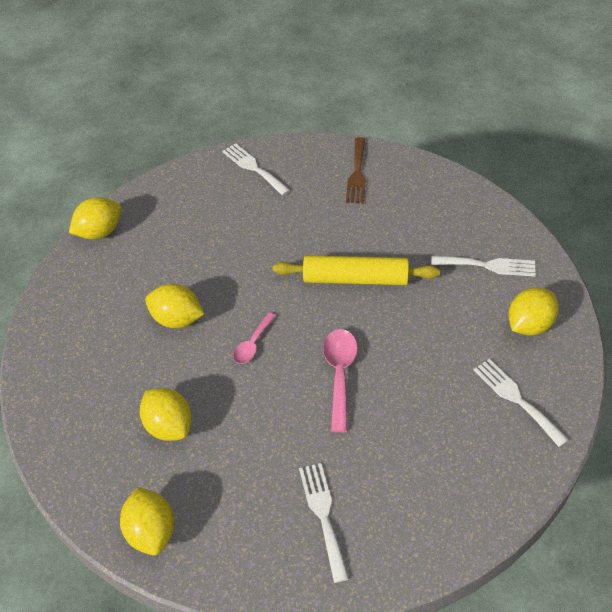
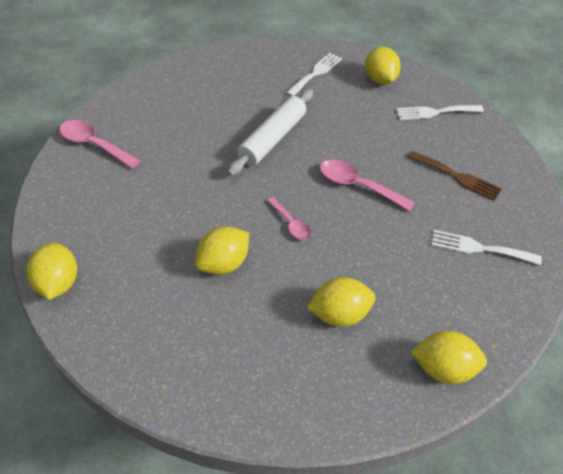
camera: 65 degrees left, 0 degrees up
white fork [222,143,290,196] -> pink spoon [59,120,140,169]
yellow rolling pin [273,255,440,285] -> white rolling pin [227,89,313,176]
brown fork [346,137,366,204] -> brown fork moved to [408,151,502,201]

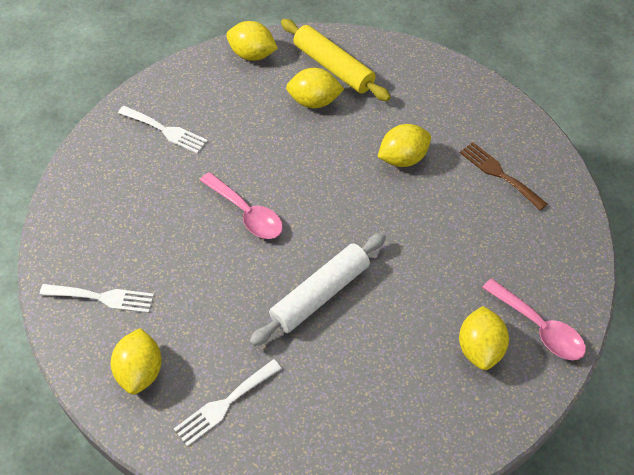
camera: 165 degrees left, 5 degrees up
yellow lemon [27,243,77,300] -> yellow lemon moved to [459,306,509,370]
pink spoon [267,197,311,240] -> none
brown fork [408,151,502,201] -> brown fork moved to [460,142,548,211]
none -> yellow rolling pin [281,19,391,101]

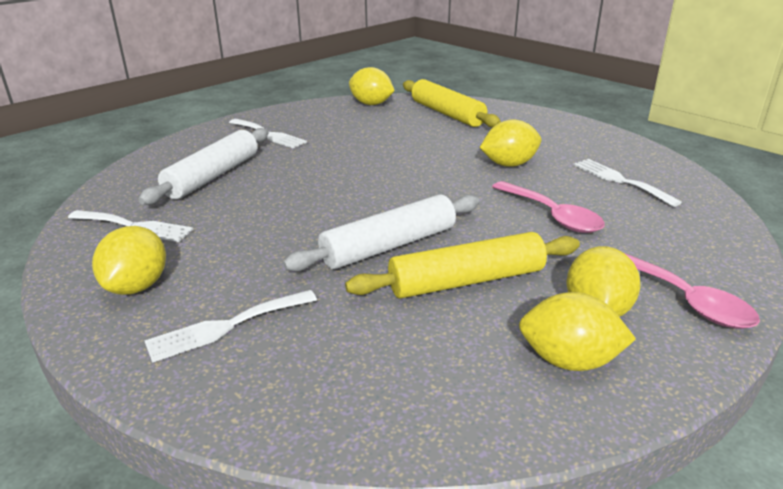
camera: 10 degrees right, 25 degrees down
pink spoon [200,172,283,239] -> pink spoon moved to [492,181,605,233]
yellow lemon [286,68,344,108] -> yellow lemon moved to [519,292,636,371]
brown fork [460,142,548,211] -> white fork [574,159,682,207]
none -> white rolling pin [138,128,269,205]
none -> yellow rolling pin [345,232,580,299]

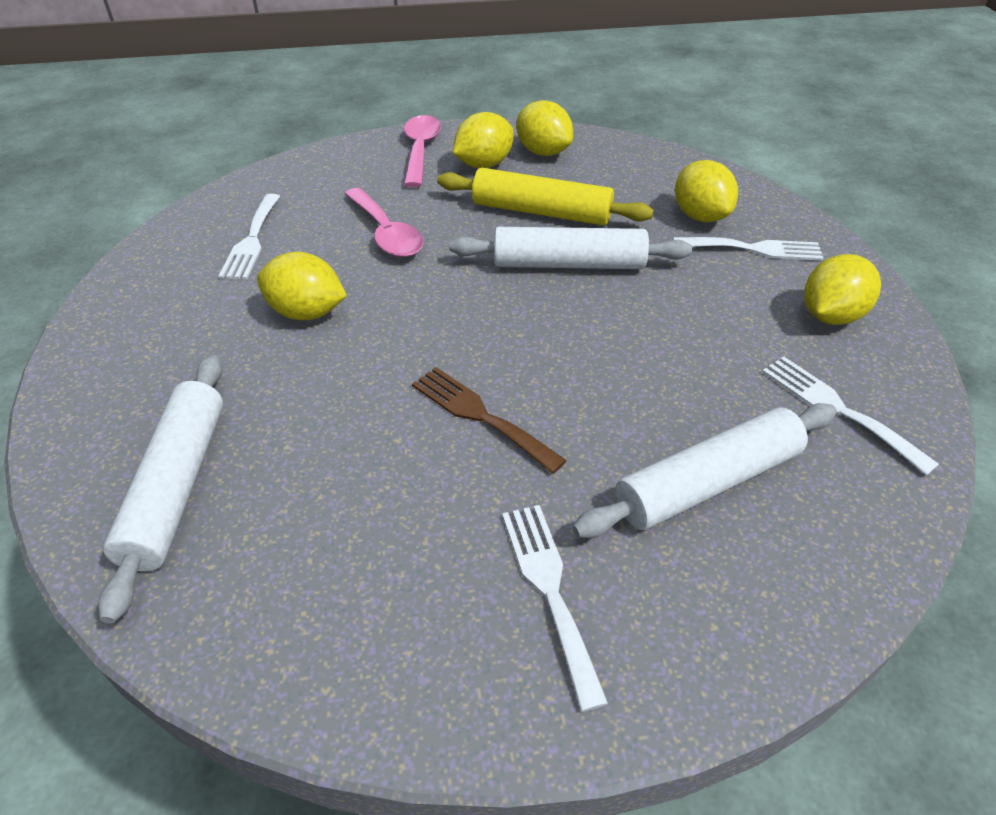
camera: 145 degrees left, 15 degrees up
yellow lemon [349,67,395,105] -> yellow lemon moved to [675,160,738,222]
yellow rolling pin [403,79,501,128] -> white rolling pin [98,355,223,624]
pink spoon [492,181,605,233] -> pink spoon turned 150 degrees clockwise [345,188,424,257]
none -> brown fork [412,367,567,474]

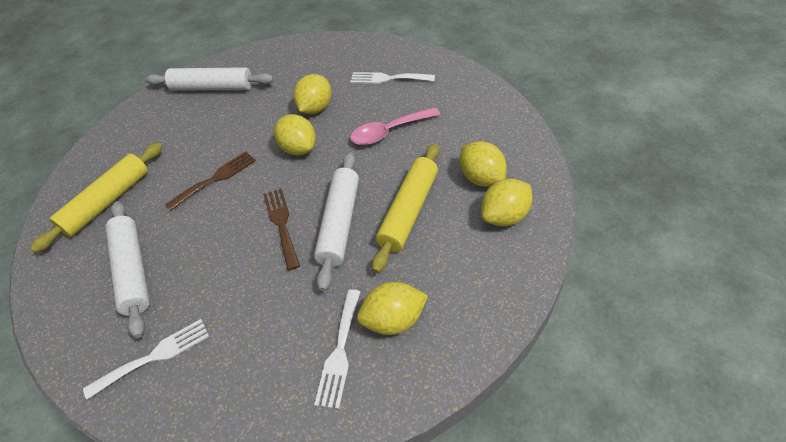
camera: 100 degrees right, 5 degrees up
pink spoon [404,115,441,187] -> none
white fork [502,505,609,712] -> yellow rolling pin [30,143,162,253]
yellow lemon [804,254,881,325] -> yellow lemon moved to [274,114,316,155]
none -> brown fork [263,188,300,270]

